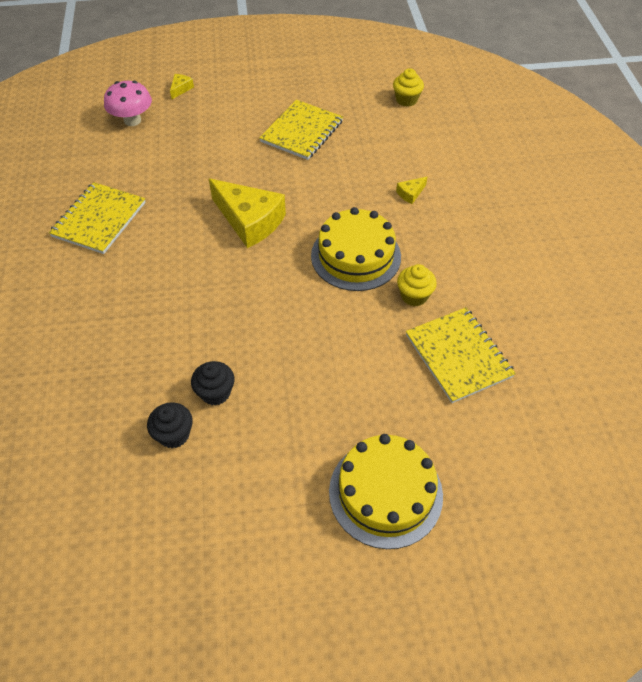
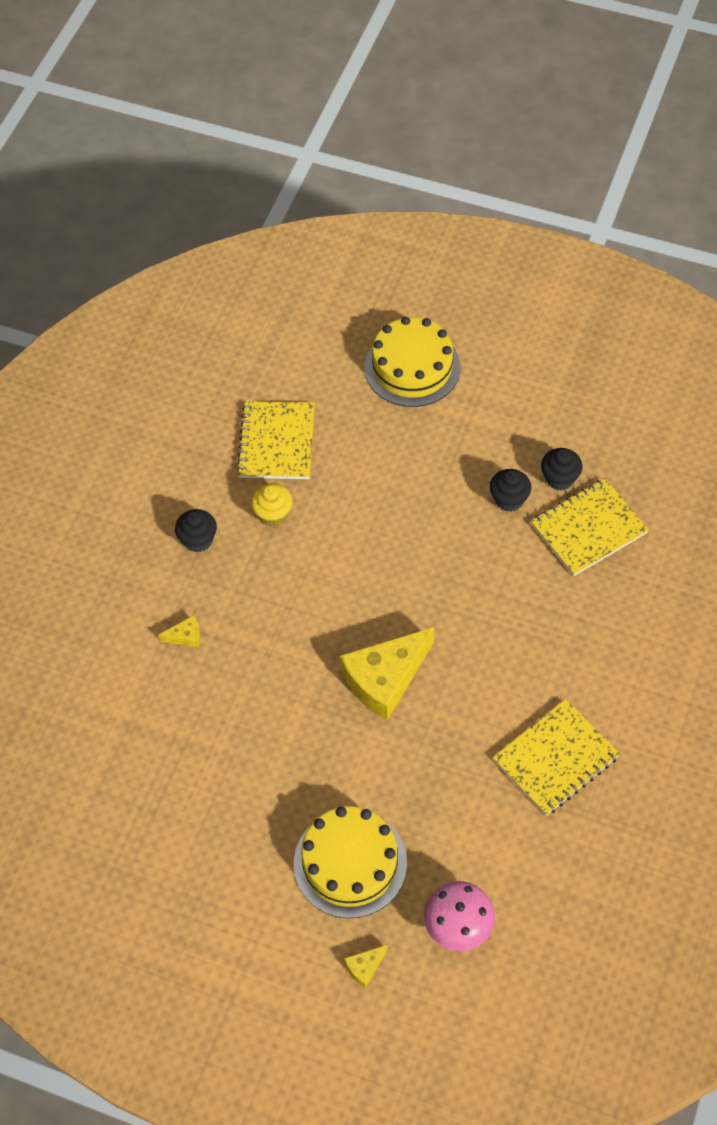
camera: 150 degrees left, 5 degrees up
yellow cheese [209,179,286,248] -> yellow cheese turned 105 degrees counterclockwise [340,627,434,721]
yellow notebook [259,100,343,160] -> yellow notebook moved to [531,478,649,576]
yellow cake [311,207,401,291] -> yellow cake moved to [294,806,407,918]
yellow cupcake [393,68,424,107] -> none
none -> black cupcake [175,509,217,552]

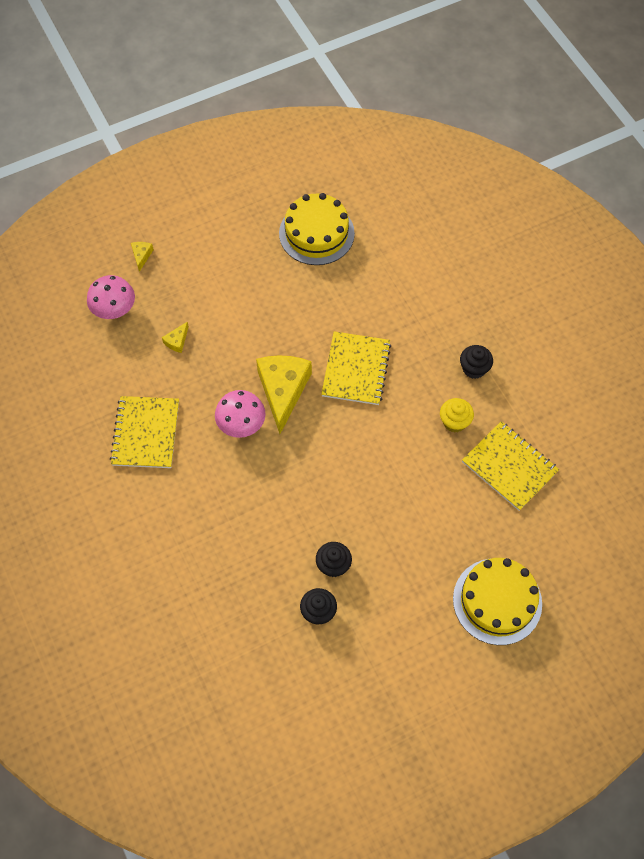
camera: 130 degrees right, 5 degrees up
yellow cheese [158,615,201,647] -> yellow cheese moved to [162,322,189,353]
yellow cake [294,806,407,918] -> yellow cake moved to [279,193,355,265]
yellow notebook [531,478,649,576] -> yellow notebook moved to [321,331,391,405]
none -> pink mushroom [215,390,266,438]

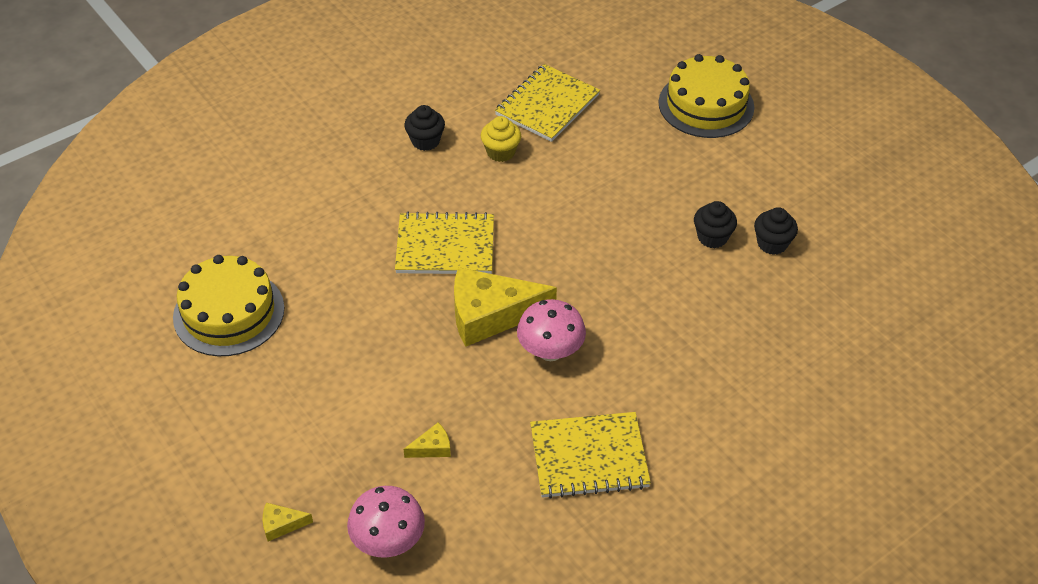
camera: 100 degrees left, 15 degrees down
yellow cheese [162,322,189,353] -> yellow cheese turned 45 degrees counterclockwise [404,422,451,458]

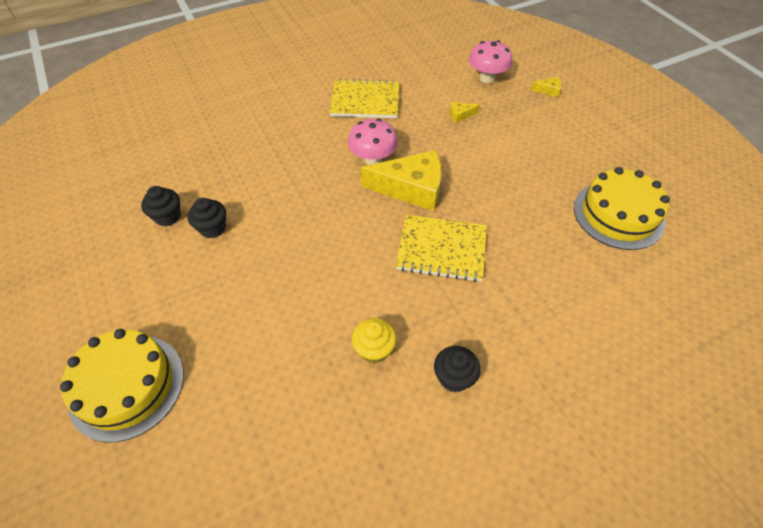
camera: 170 degrees left, 5 degrees up
yellow notebook [495,64,600,142] -> none

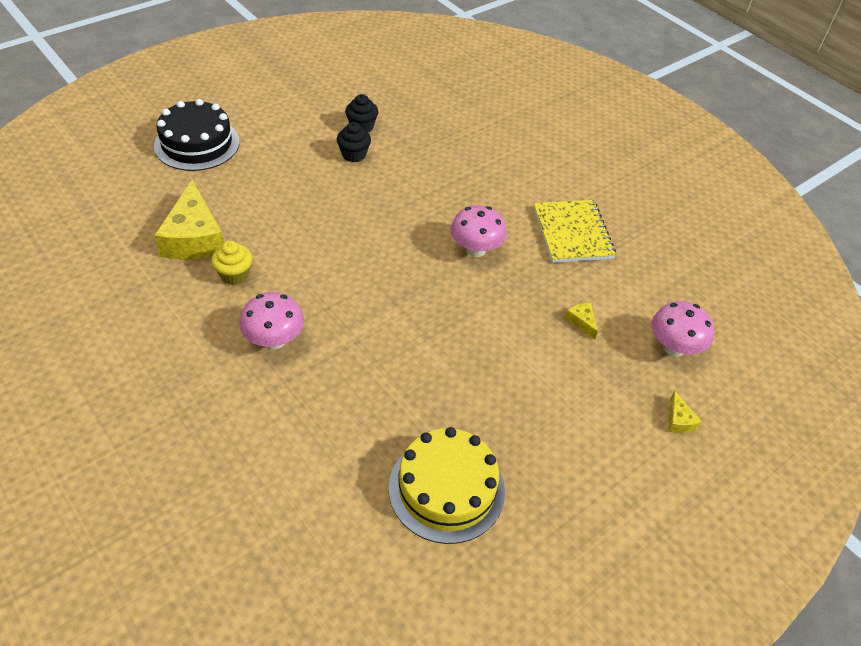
camera: 75 degrees right, 5 degrees down
yellow cake [60,329,184,442] -> black cake [154,99,240,171]
yellow cheese [361,150,441,211] -> yellow cheese moved to [154,180,224,260]
yellow notebook [396,215,487,282] -> none
black cupcake [434,346,481,392] -> none
none -> pink mushroom [239,292,304,349]

